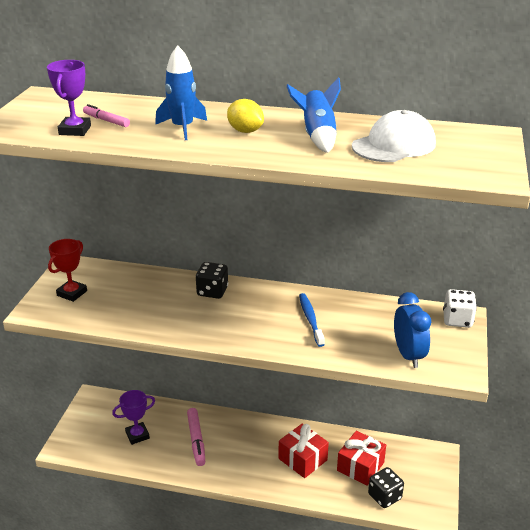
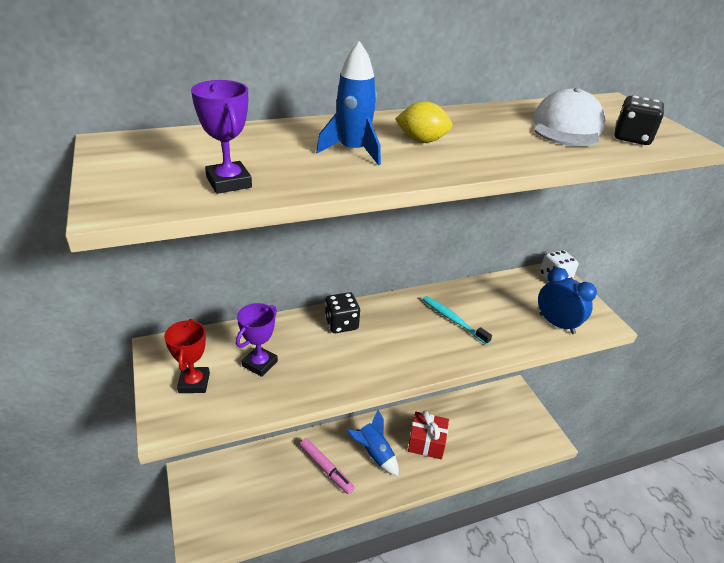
camera: 35 degrees left, 5 degrees up
pink marker [83,104,130,127] -> none
purple trophy [112,390,155,445] -> purple trophy moved to [236,303,278,377]
blue rocket [286,77,341,153] -> blue rocket moved to [347,410,399,476]
blue toothbrush [299,293,325,347] -> turquoise toothbrush [422,296,492,345]
red gift [337,431,386,486] -> none
black dice [368,467,404,508] -> black dice moved to [614,96,664,145]

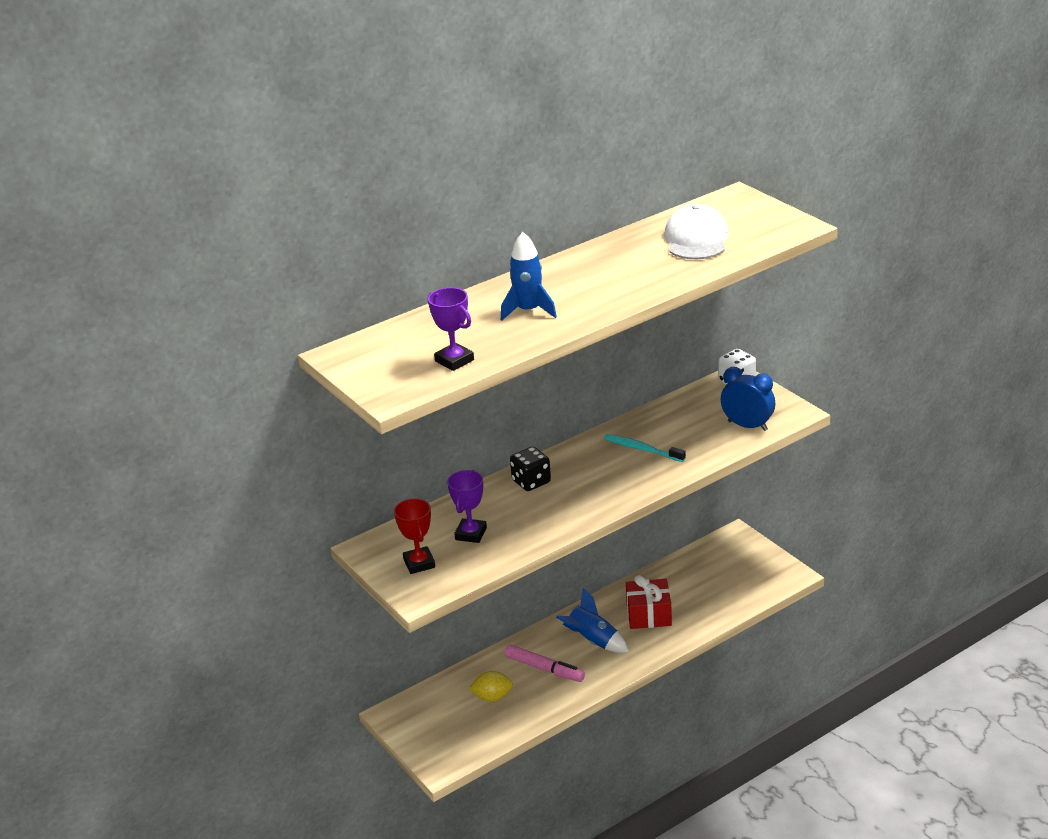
camera: 10 degrees left, 5 degrees down
yellow lemon [395,101,452,143] -> yellow lemon moved to [469,671,513,702]
black dice [614,96,664,145] -> none

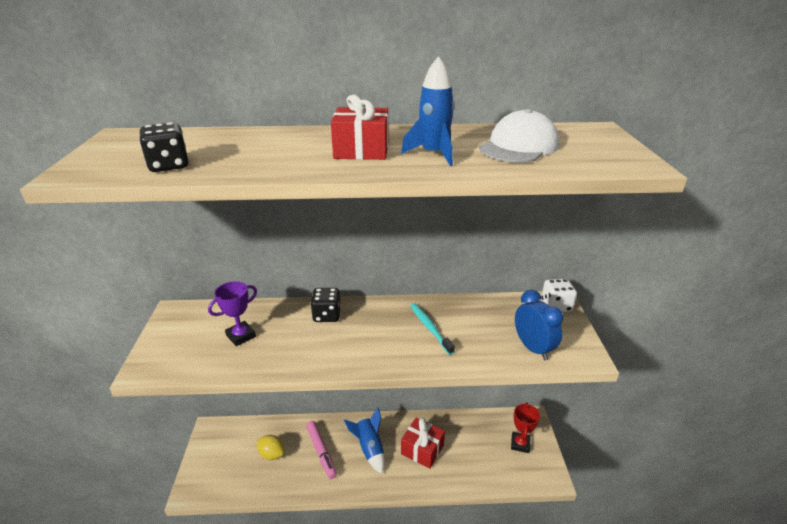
camera: 30 degrees right, 0 degrees up
red trophy [394,499,435,574] -> red trophy moved to [511,402,540,453]
purple trophy [428,287,474,371] -> black dice [139,122,189,172]
blue rocket [501,232,557,321] -> blue rocket moved to [401,56,455,166]
none -> red gift [331,95,388,160]

